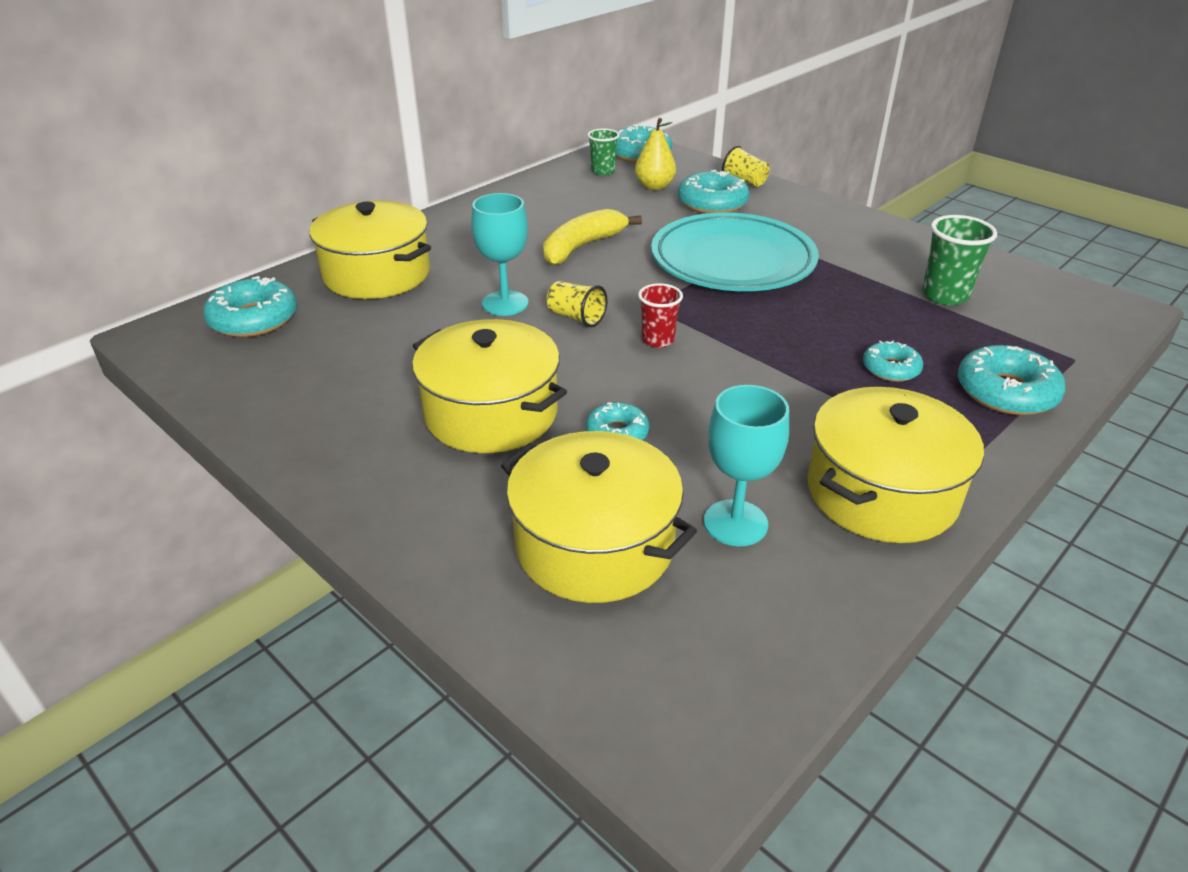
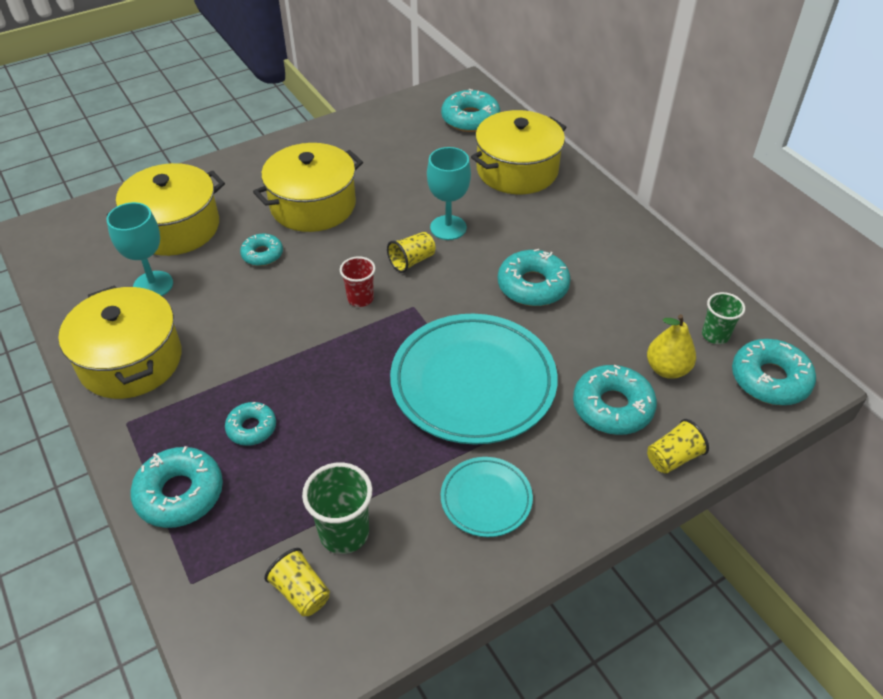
camera: 105 degrees right, 10 degrees up
yellow banana [543,209,642,265] -> turquoise donut [498,249,571,306]
none -> yellow cup [264,548,330,616]
none -> turquoise plate [441,457,533,537]

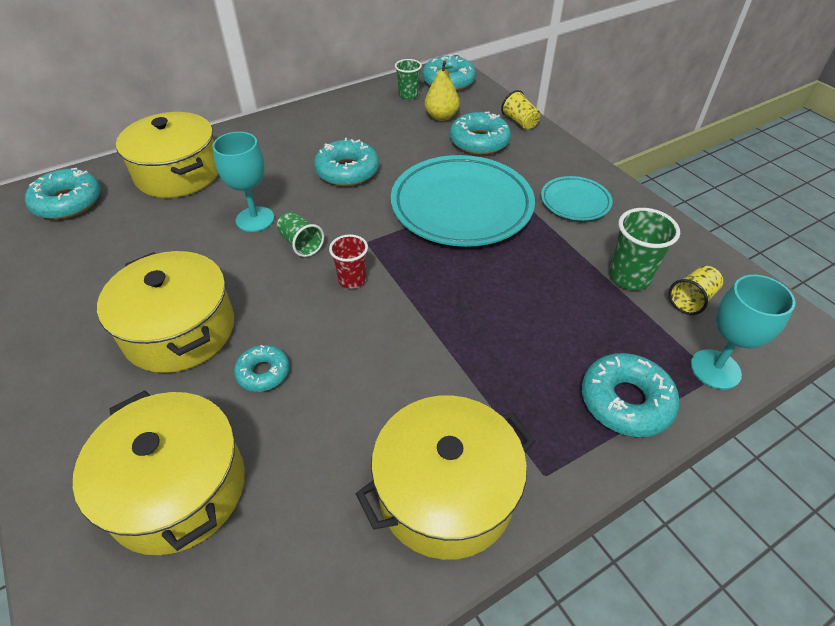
camera: 90 degrees left, 0 degrees up
turquoise goblet [107,202,173,296] -> turquoise goblet moved to [690,275,795,390]
turquoise donut [225,402,276,446] -> none
yellow cup [387,232,436,273] -> green cup [277,212,324,257]

